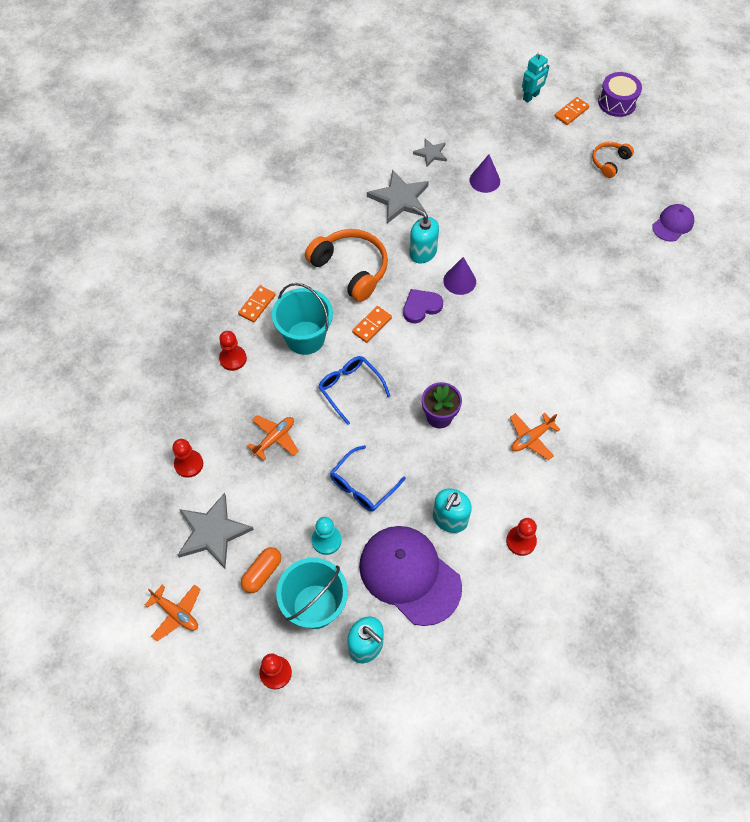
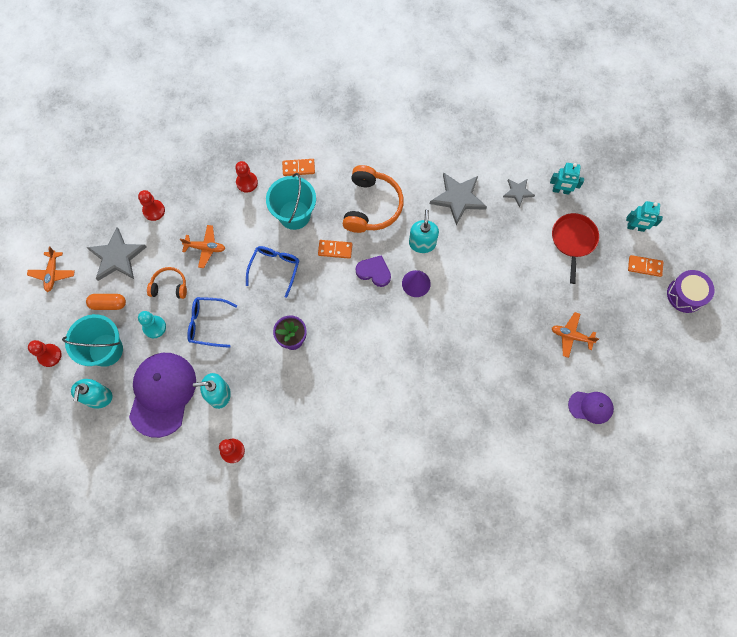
camera: 55 degrees right, 10 degrees up
purple cone [469,155,500,193] -> none
orange plane [510,413,561,460] -> orange plane moved to [552,312,599,358]
orange headphones [592,142,634,178] -> orange headphones moved to [147,267,187,299]
none -> turquoise robot [550,163,584,195]
none -> red pan [552,213,599,284]

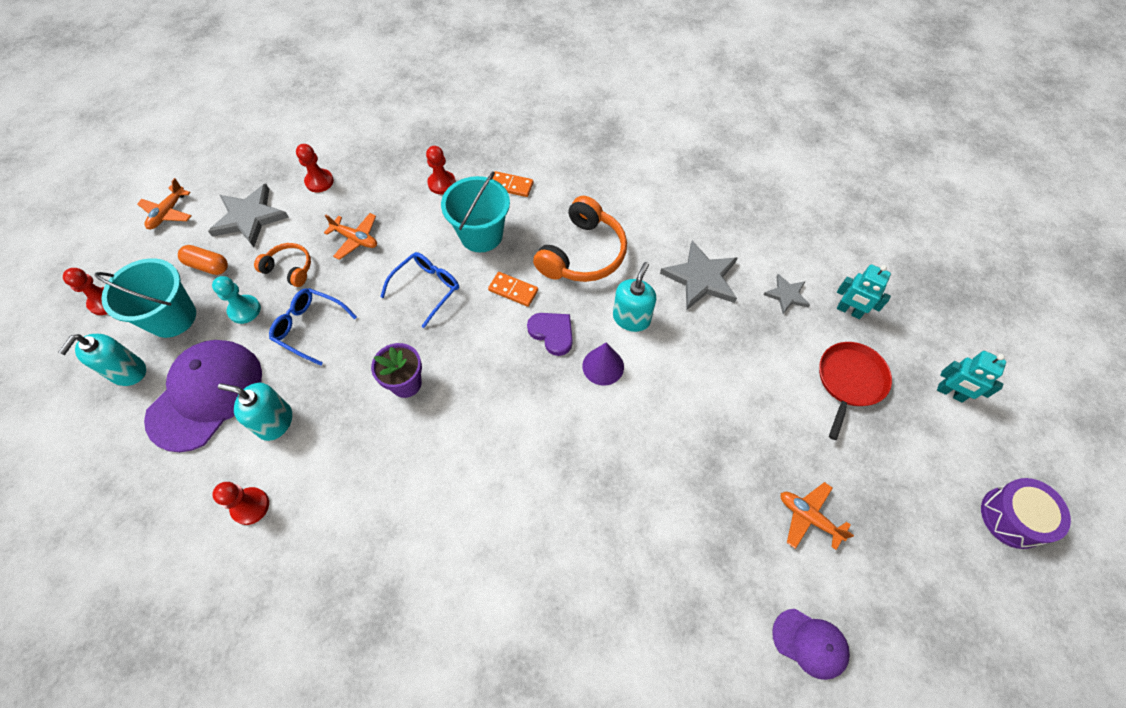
camera: 20 degrees right, 10 degrees down
orange domino [628,255,663,277] -> none

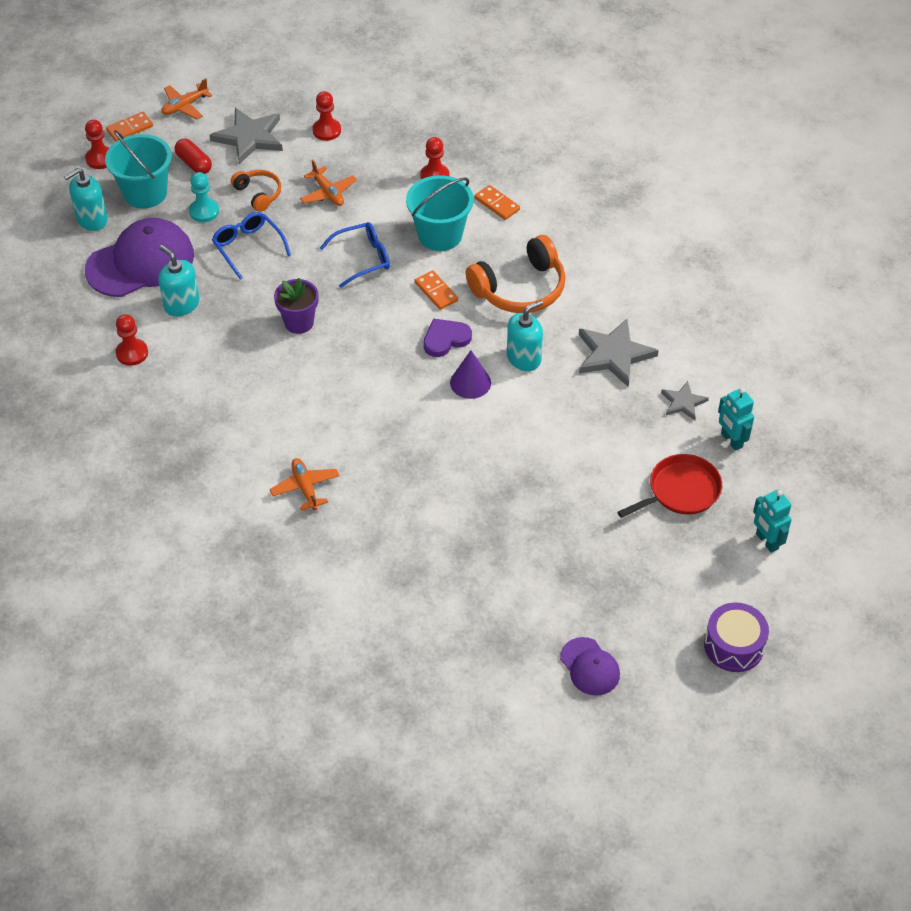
camera: 30 degrees right, 10 degrees down
orange capsule [178,245,228,275] -> red capsule [175,139,212,174]
purple heart [527,313,573,356] -> purple heart turned 105 degrees counterclockwise [423,318,472,357]
purple cap [772,609,850,680] -> purple cap moved to [560,637,620,696]
orange plane [781,482,854,550] -> orange plane moved to [270,458,339,511]
none -> orange domino [106,112,153,142]

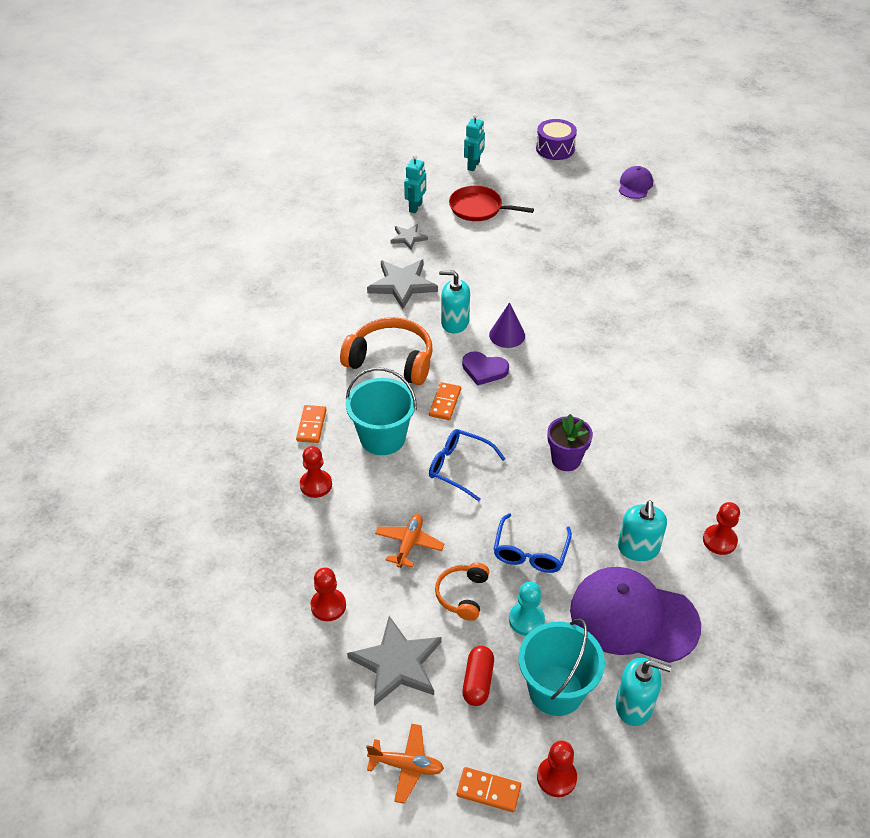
camera: 130 degrees left, 5 degrees down
orange plane [270,458,339,511] -> none

